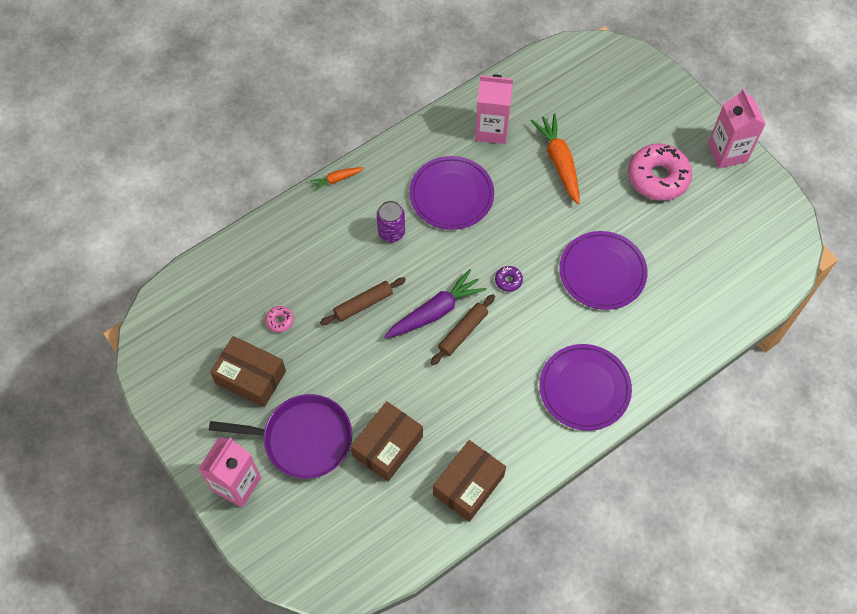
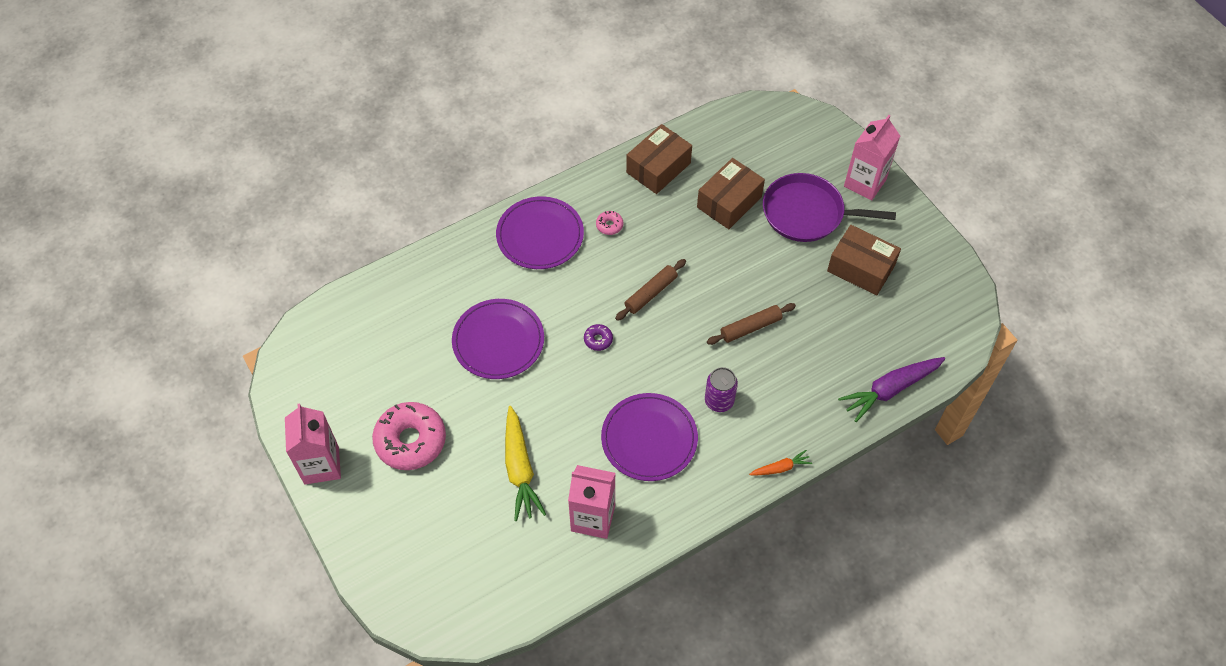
camera: 175 degrees left, 5 degrees down
pink donut [265,306,294,333] -> pink donut moved to [596,211,623,235]
purple carrot [384,269,486,339] -> purple carrot moved to [838,357,945,422]
orange carrot [531,114,580,204] -> yellow carrot [505,406,546,521]

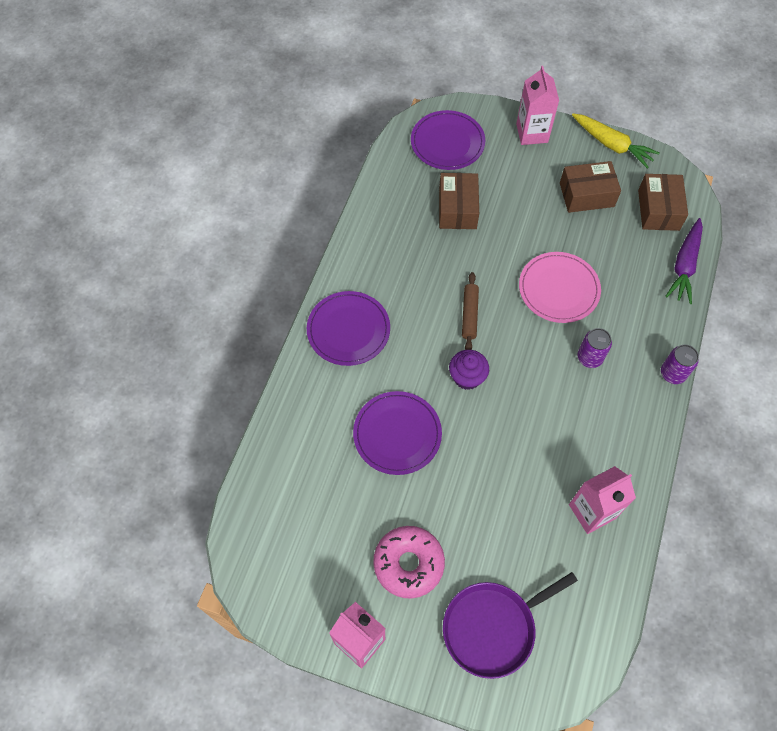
camera: 40 degrees left, 5 degrees up
yellow carrot [505,406,546,521] -> yellow carrot moved to [572,113,660,168]
purple donut [584,324,613,351] -> purple cupcake [449,350,489,390]
pink donut [596,211,623,235] -> none
purple plate [601,393,698,481] -> purple plate moved to [411,110,485,170]
brown box [626,124,692,194] -> brown box moved to [638,174,688,231]
brown rolling pin [707,303,796,345] -> pink plate [519,252,601,323]
orange carrot [749,450,812,476] -> purple can [661,345,699,384]
purple pan [763,173,896,242] -> purple pan moved to [443,572,578,679]

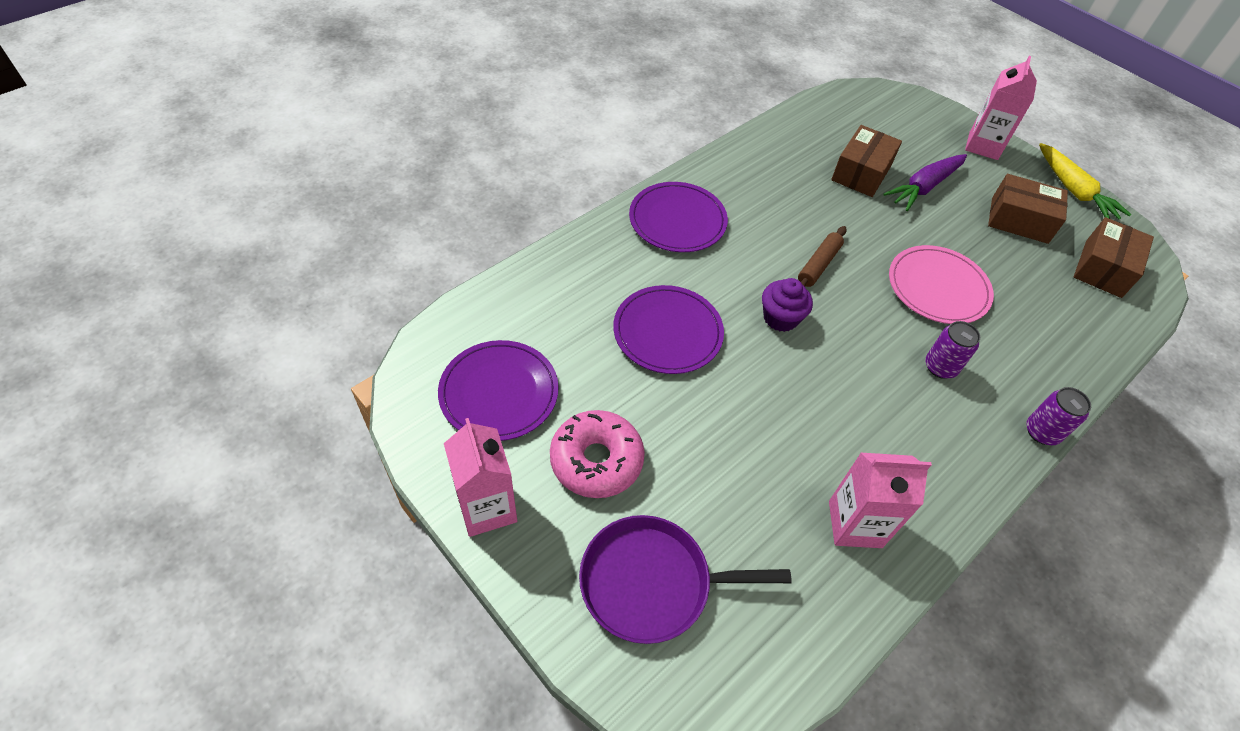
camera: 25 degrees right, 10 degrees down
purple plate [411,110,485,170] -> purple plate moved to [438,340,559,441]
purple carrot [666,218,703,304] -> purple carrot moved to [883,154,967,211]

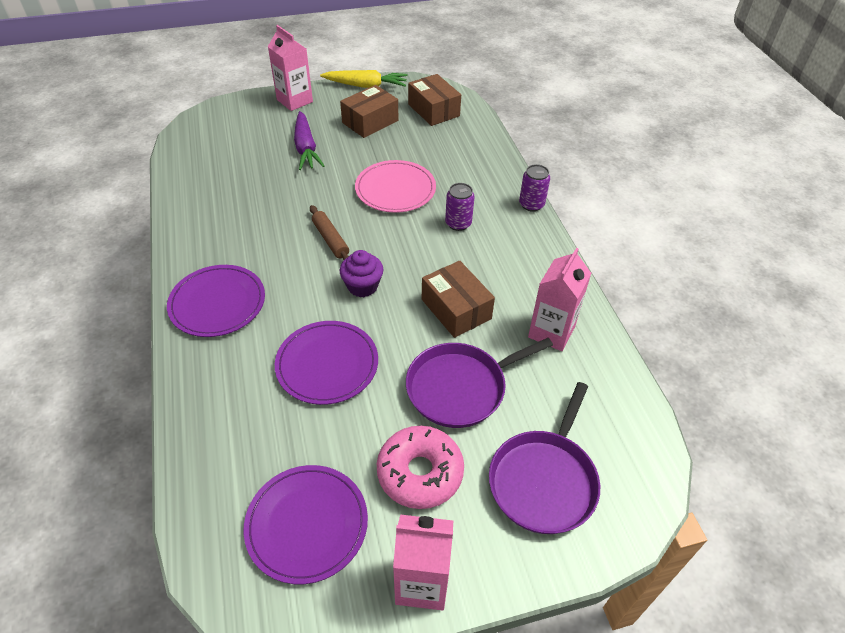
camera: 60 degrees left, 5 degrees down
brown box [831,125,902,197] -> brown box moved to [422,261,495,338]
none -> purple pan [406,338,553,428]

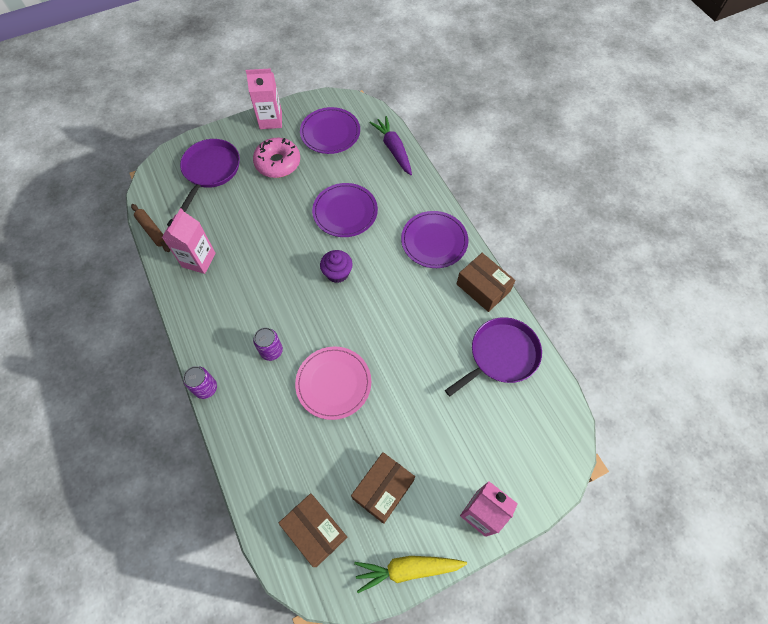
camera: 170 degrees right, 15 degrees up
purple carrot [294,111,324,170] -> purple carrot moved to [369,116,412,175]
brown rolling pin [310,205,349,260] -> brown rolling pin moved to [131,204,170,252]
purple pan [406,338,553,428] -> purple pan moved to [445,317,542,396]
brown box [422,261,495,338] -> brown box moved to [457,253,516,312]

